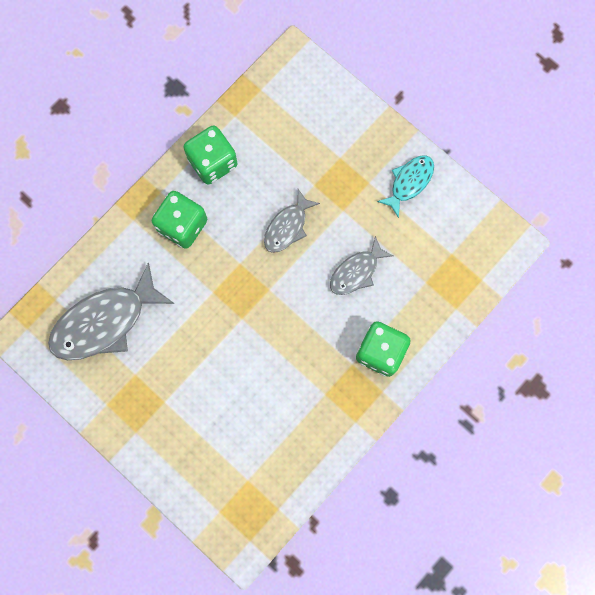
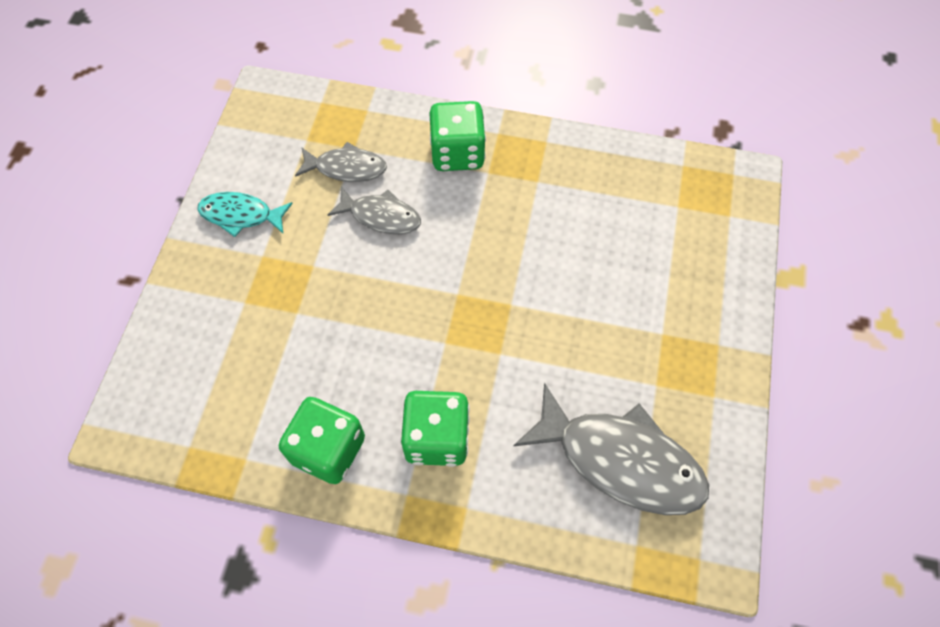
camera: 120 degrees left, 15 degrees down
grey fish [264,189,320,253] -> grey fish moved to [295,142,387,182]

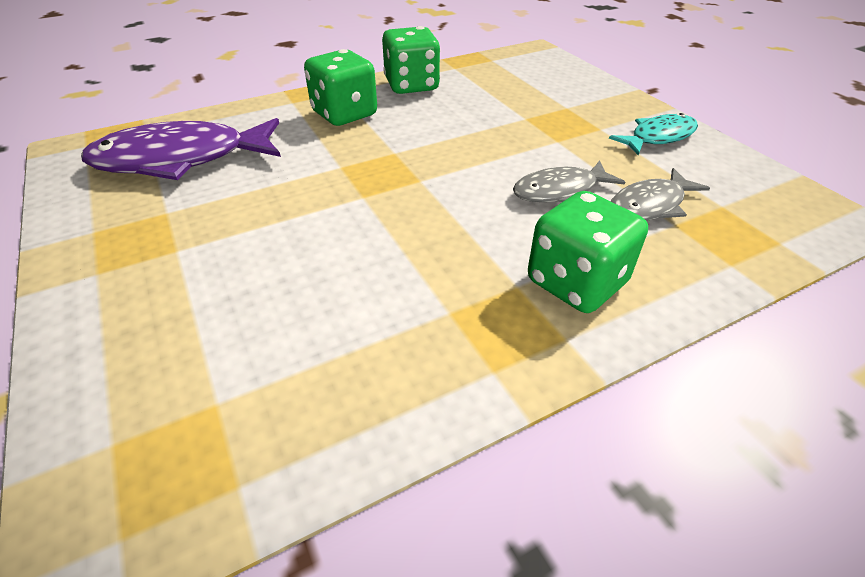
camera: 140 degrees right, 20 degrees down
grey fish [513,383,709,515] -> purple fish [81,118,281,180]

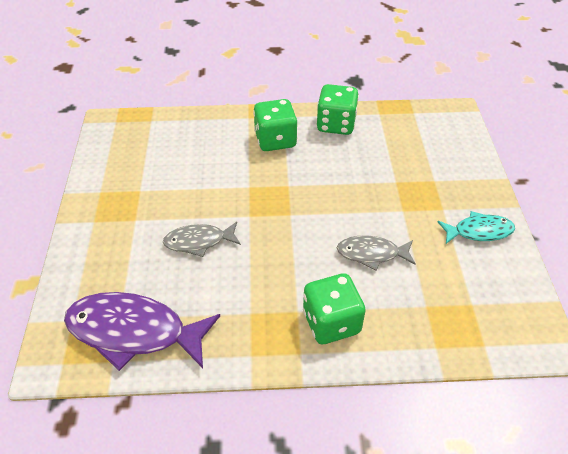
camera: 25 degrees right, 5 degrees up
purple fish [81,118,281,180] -> purple fish moved to [64,292,220,371]
grey fish [611,168,710,221] -> grey fish moved to [163,222,241,257]

